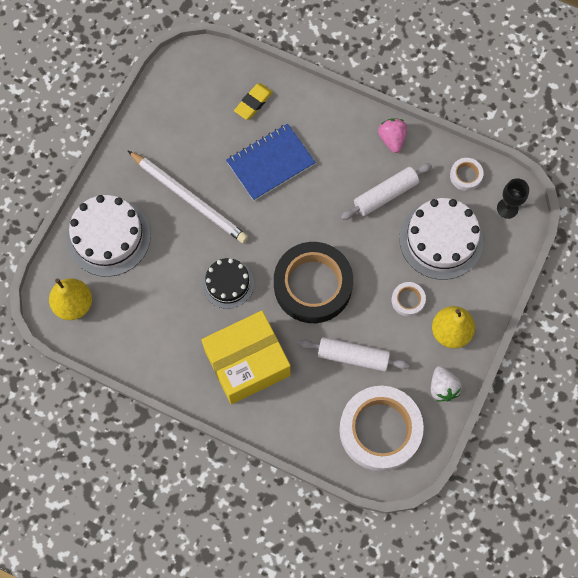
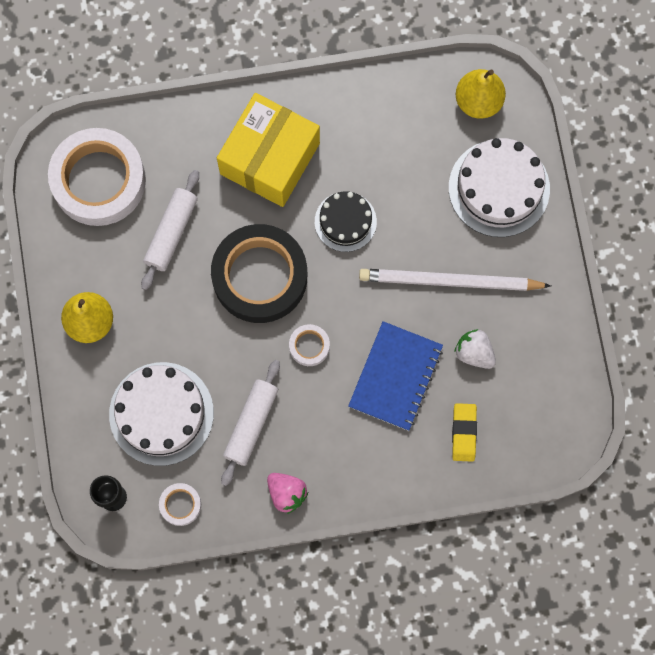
camera: 145 degrees right, 5 degrees up
white rolling pin [298,337,409,372] -> white rolling pin turned 45 degrees counterclockwise [141,170,199,290]
white tape [392,282,426,317] -> white tape moved to [289,324,330,366]
white strawberry [431,366,462,402] -> white strawberry moved to [454,329,496,369]

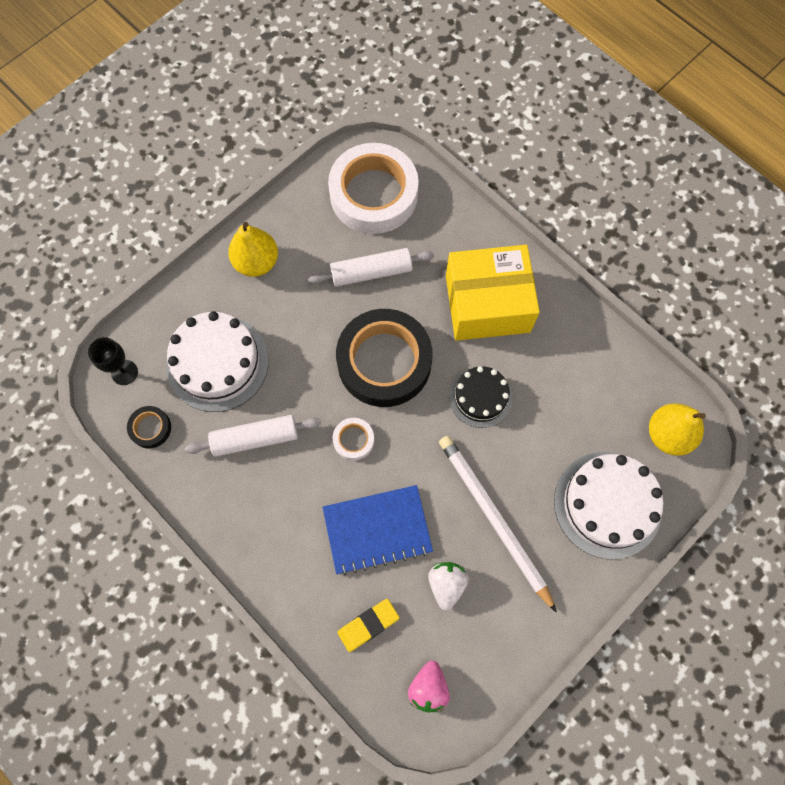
camera: 55 degrees right, 5 degrees down
white tape [159,483,201,526] -> black tape [127,406,171,448]
pink strawberry [267,473,308,514] -> pink strawberry moved to [408,661,450,712]

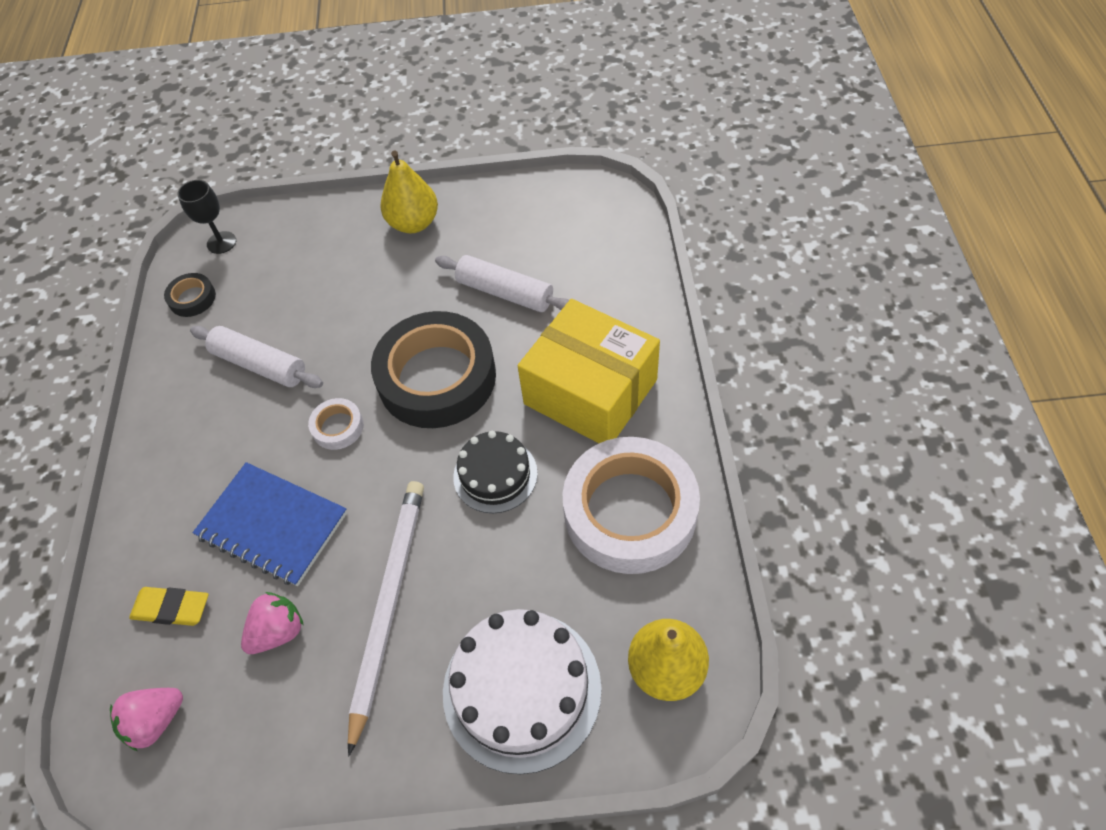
camera: 45 degrees right, 15 degrees down
white cake [166,311,269,412] -> none
white tape [328,143,419,234] -> white tape moved to [563,437,700,574]
white strawberry [428,562,469,610] -> pink strawberry [241,592,304,654]

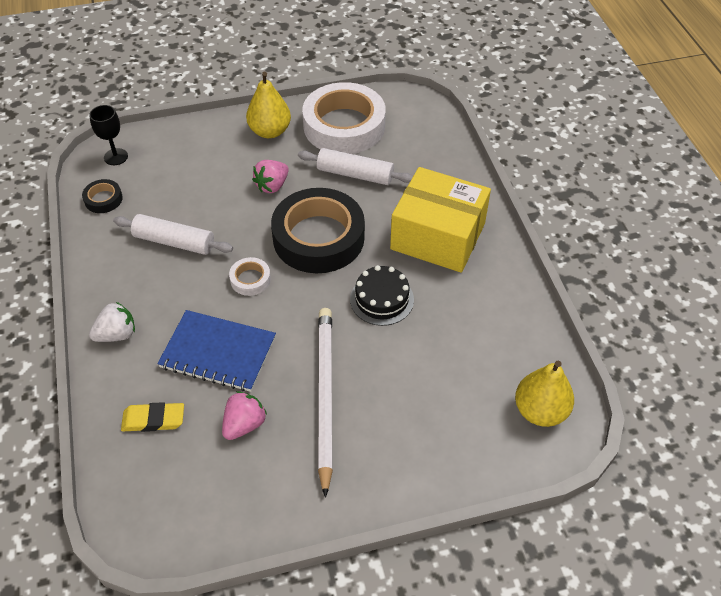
camera: 15 degrees left, 5 degrees down
pink strawberry [110,688,183,751] -> pink strawberry moved to [252,160,289,193]
white cake [443,609,602,774] -> none
white tape [563,437,700,574] -> white tape moved to [302,82,386,154]
none -> white strawberry [89,302,135,342]

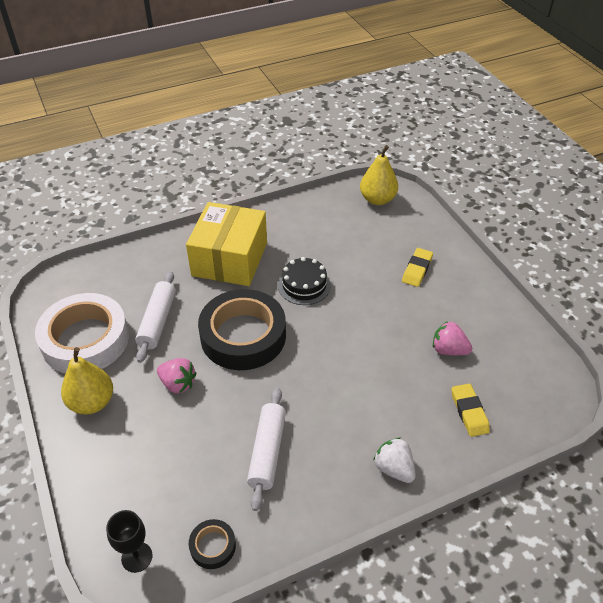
camera: 100 degrees left, 5 degrees down
blue notebook [157,310,276,392] -> none
white tape [229,257,271,296] -> none
white pencil [318,308,333,498] -> none
none -> yellow eraser [402,248,433,287]

